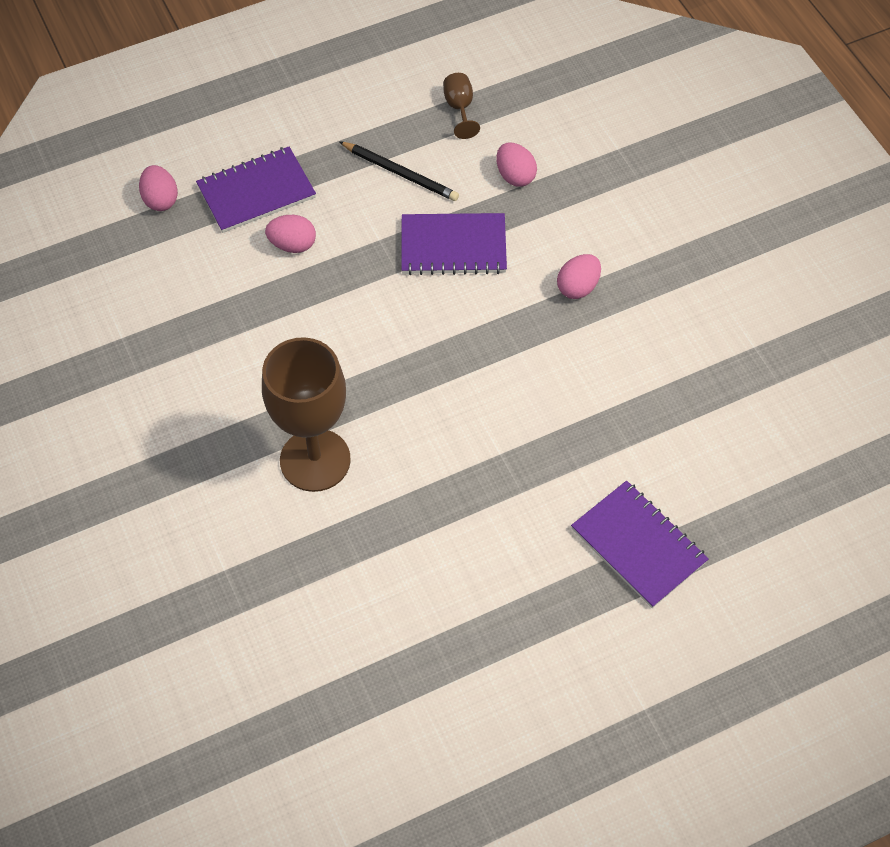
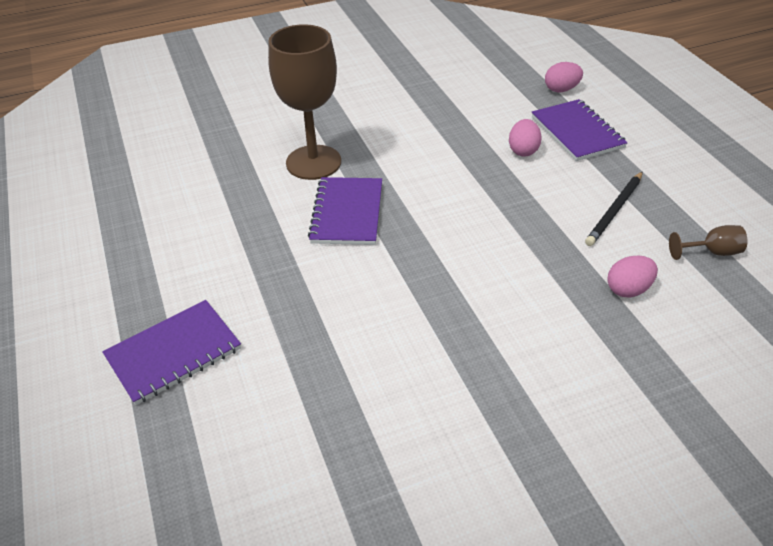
camera: 95 degrees right, 15 degrees down
purple notebook [401,213,507,275] -> purple notebook moved to [308,177,382,245]
pink egg [557,254,601,299] -> none

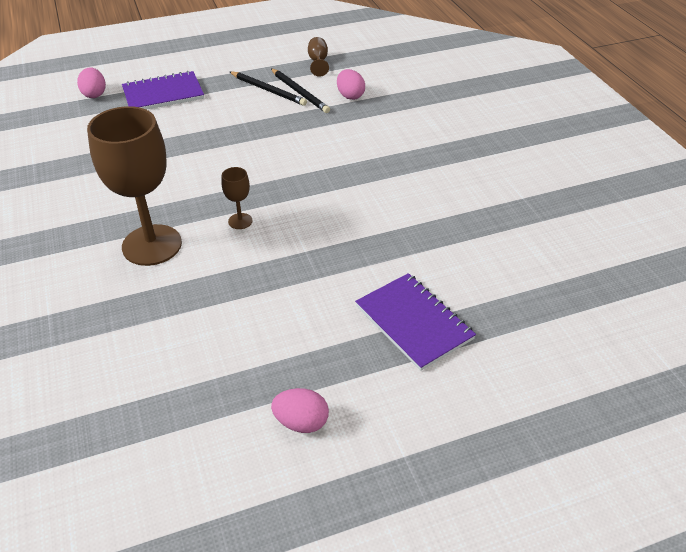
camera: 90 degrees left, 0 degrees up
purple notebook [308,177,382,245] -> brown goblet [221,167,253,229]
pink egg [509,119,542,156] -> pink egg moved to [271,388,329,433]
none -> black pencil [271,69,330,113]

